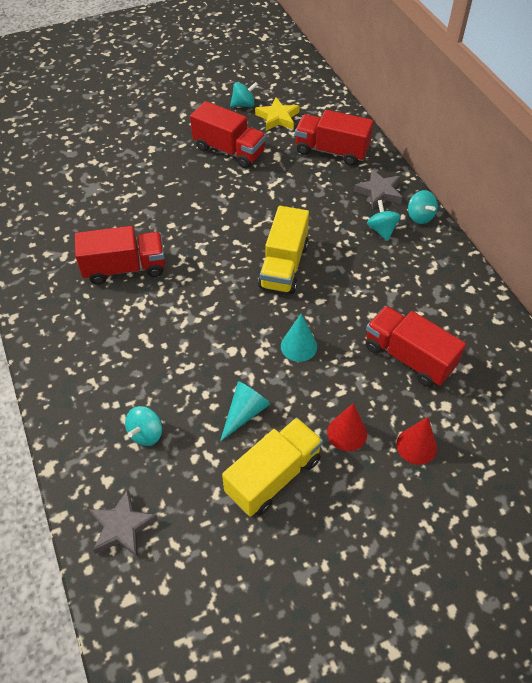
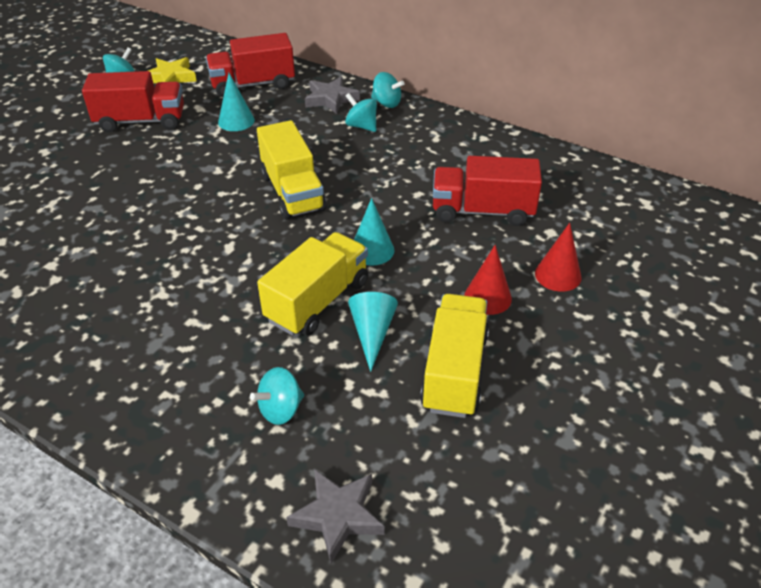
camera: 35 degrees left, 10 degrees down
red truck [75,226,165,285] -> none
turquoise spinning top [125,406,162,446] -> turquoise spinning top turned 60 degrees clockwise [250,367,304,425]
none -> turquoise cone [218,73,255,131]
none -> yellow truck [257,232,368,336]

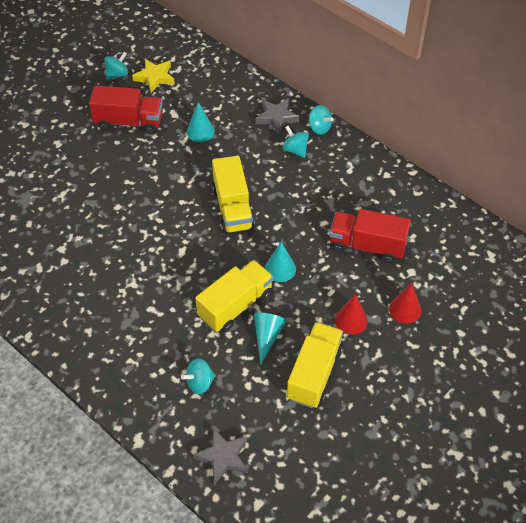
camera: 10 degrees right, 10 degrees up
red truck [206,33,295,97] -> none

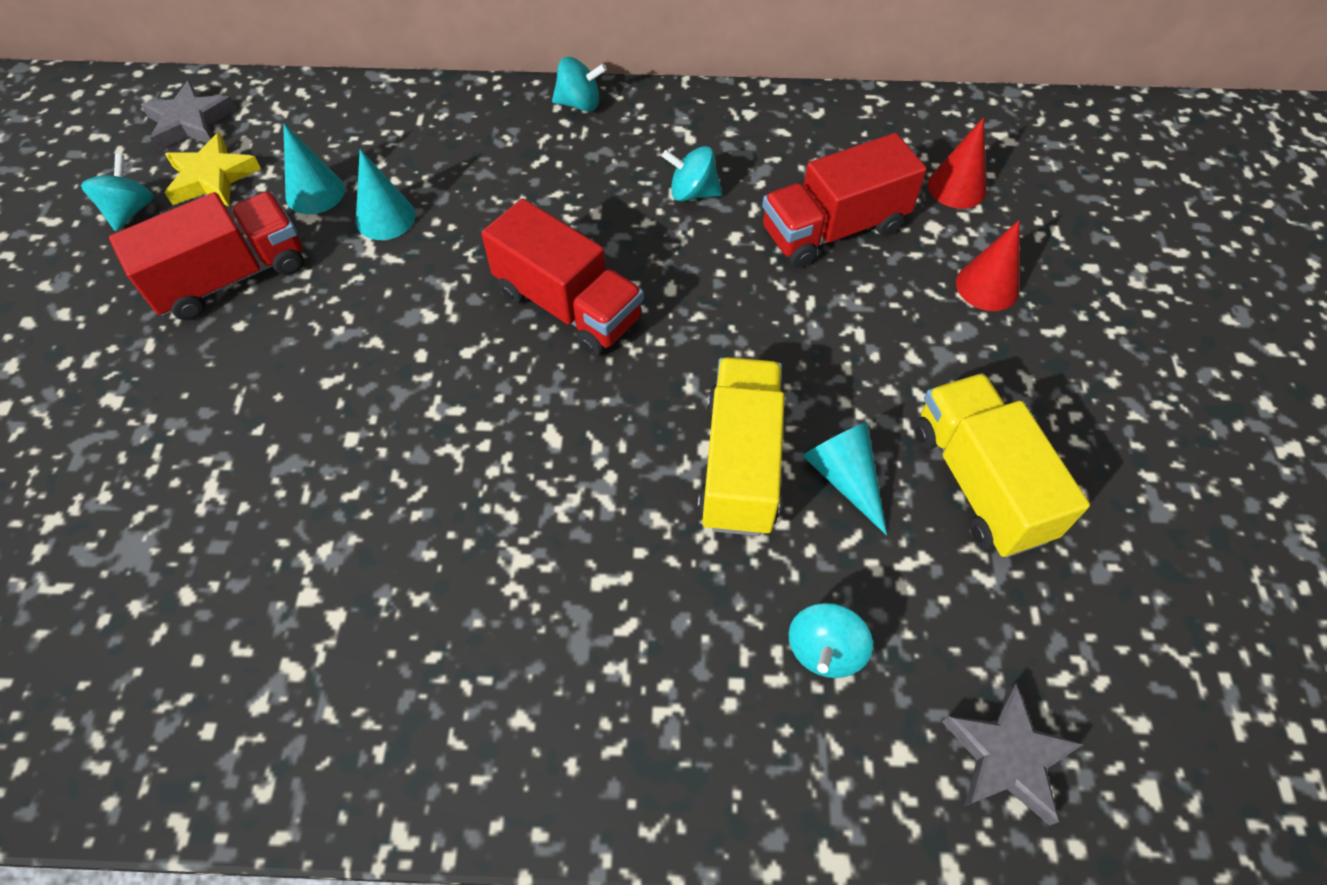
camera: 40 degrees left, 5 degrees up
yellow truck [212,156,255,234] -> red truck [481,198,643,356]
grey star [255,98,299,135] -> grey star moved to [141,80,236,151]
turquoise cone [265,242,296,282] -> turquoise cone moved to [283,123,345,214]
turquoise spinning top [282,126,309,158] -> turquoise spinning top moved to [662,146,722,202]
red cone [335,294,368,335] -> red cone moved to [928,117,986,209]

